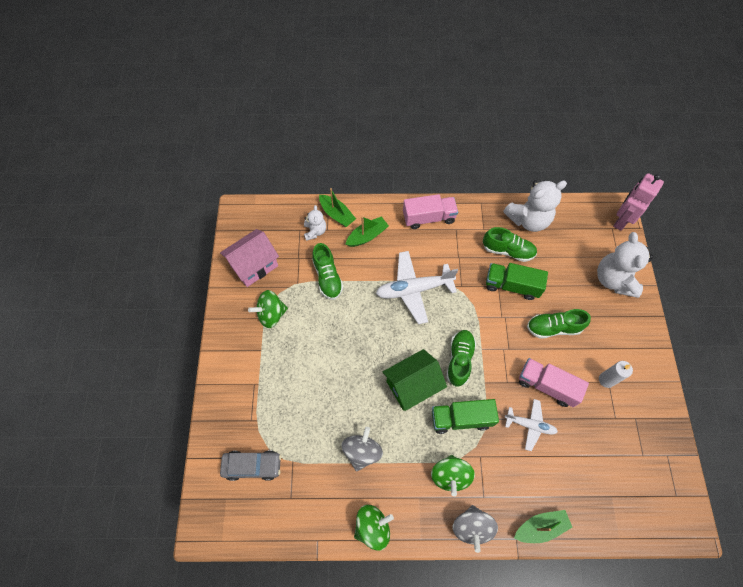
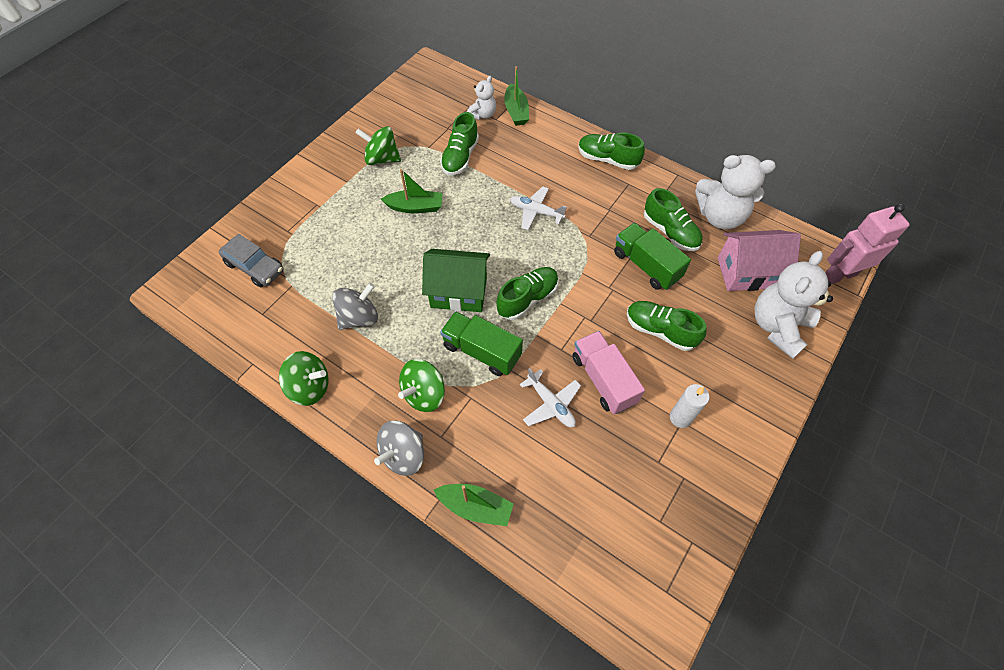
camera: 35 degrees right, 5 degrees down
pink house [220,229,279,287] -> pink house moved to [718,230,801,291]
green boat [345,216,389,247] -> green boat moved to [381,169,442,213]
white plane [376,251,458,324] -> white plane [510,186,567,230], size x0.59
pink truck [403,194,458,229] -> green shoe [578,132,645,170]

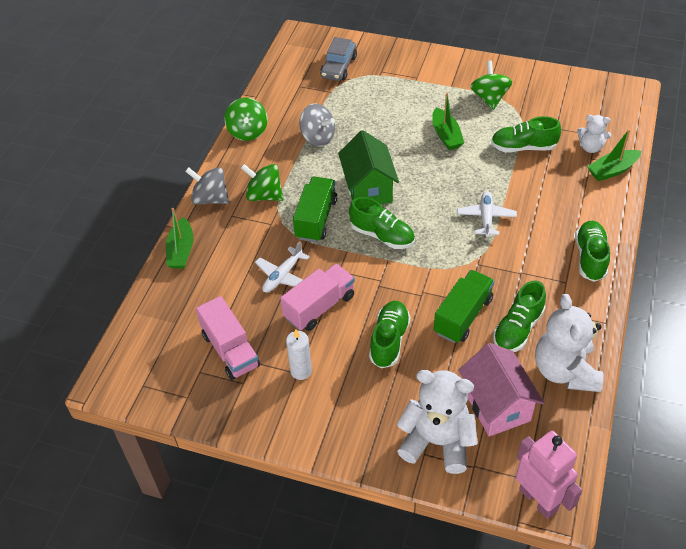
camera: 75 degrees right, 10 degrees down
none -> pink truck [196,296,260,380]

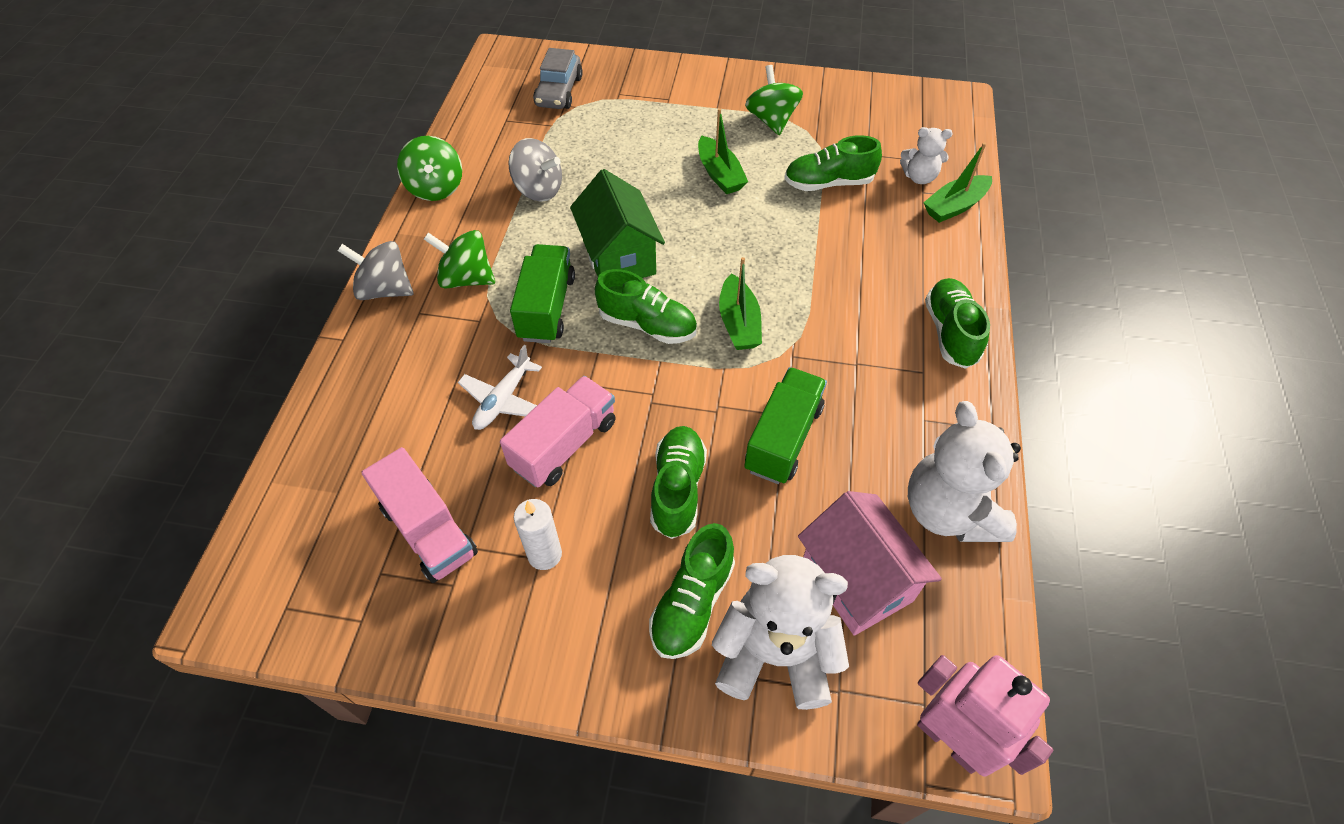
camera: 10 degrees left, 5 degrees up
green boat [166,208,193,269] -> green boat moved to [719,257,762,350]
white plane [457,191,517,237] -> none
green shoe [493,280,546,352] -> green shoe moved to [649,523,735,659]

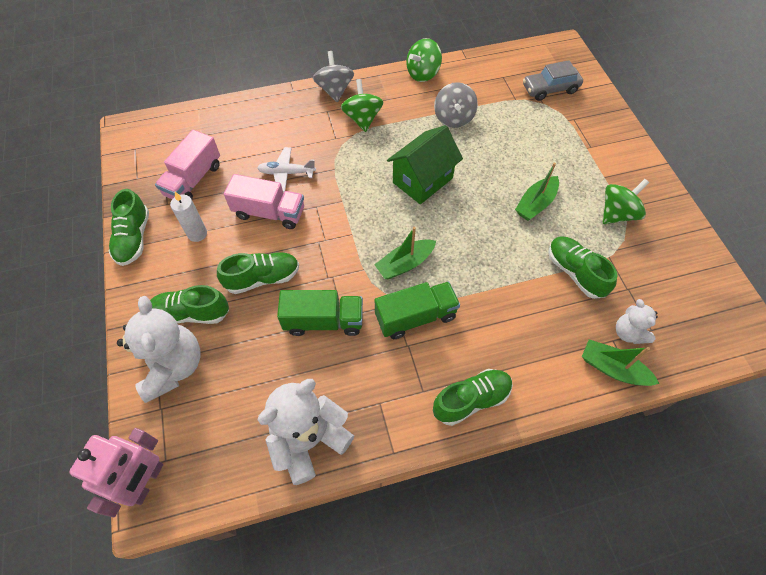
camera: 65 degrees right, 5 degrees up
green truck [510,244,575,343] -> green truck moved to [375,282,460,339]
green shoe [595,269,697,344] -> green shoe moved to [109,189,149,266]
pink house [798,491,942,636] -> none

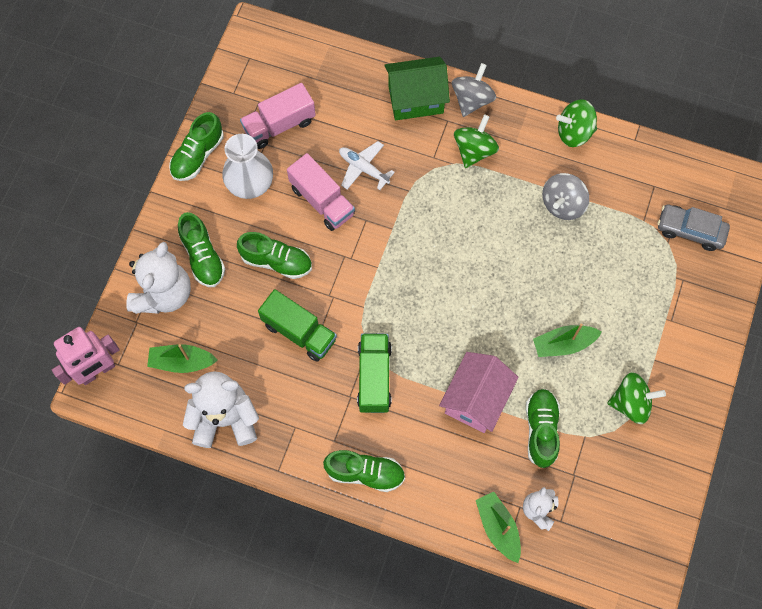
camera: 35 degrees right, 10 degrees up
green shoe [150,285,229,324] -> green shoe turned 150 degrees counterclockwise [178,212,225,287]
white candle [170,192,207,242] -> white vase [222,134,273,199]
green boat [374,227,436,279] -> green boat moved to [147,344,218,373]
green truck [375,282,460,339] -> green truck turned 105 degrees counterclockwise [357,333,392,413]
green house [387,125,463,204] -> green house moved to [384,57,450,120]
none -> pink house [439,352,519,433]

